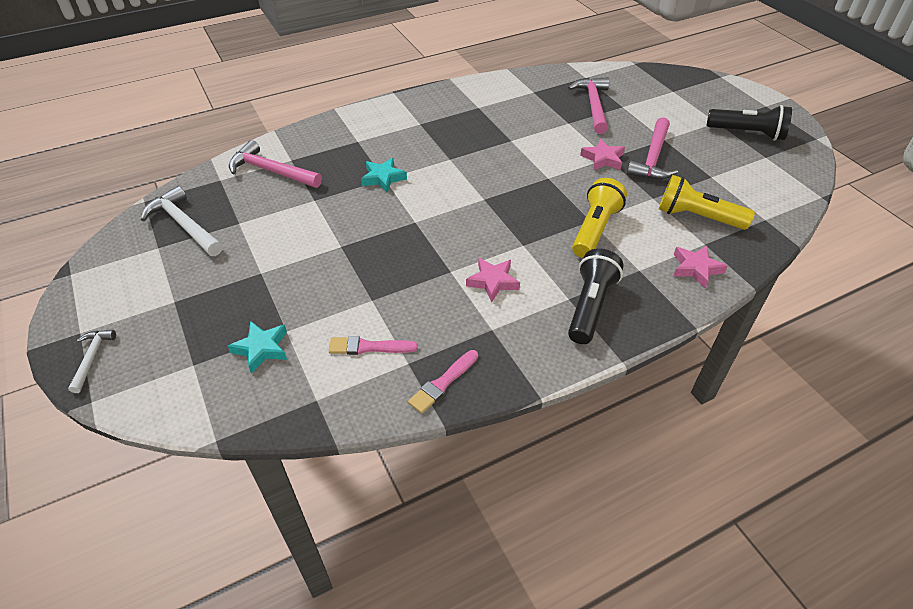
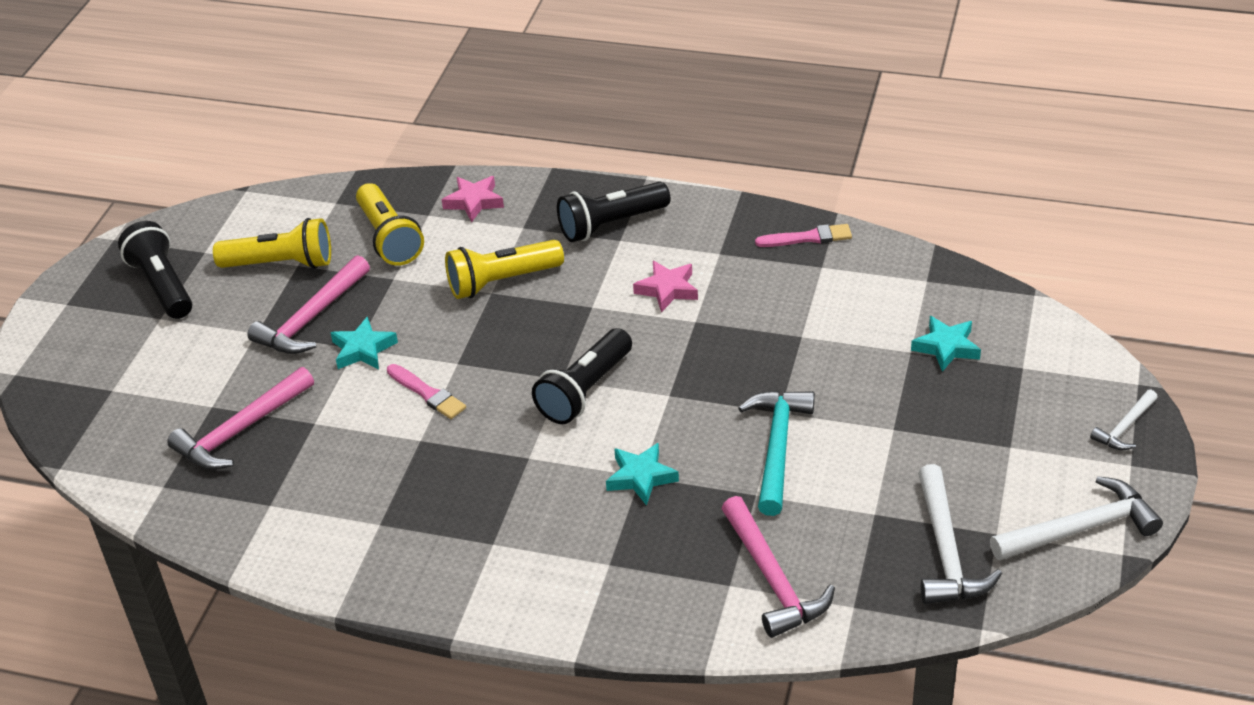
camera: 135 degrees left, 5 degrees down
pink brush [329,336,418,355] -> pink brush moved to [387,364,466,419]
pink star [580,139,625,171] -> turquoise star [330,317,398,369]
pink hammer [627,117,678,180] -> pink hammer turned 150 degrees clockwise [247,255,370,354]
none -> yellow flashlight [213,218,331,269]
none -> black flashlight [532,328,632,424]
none -> turquoise hammer [738,390,815,516]
none -> white hammer [990,476,1163,560]

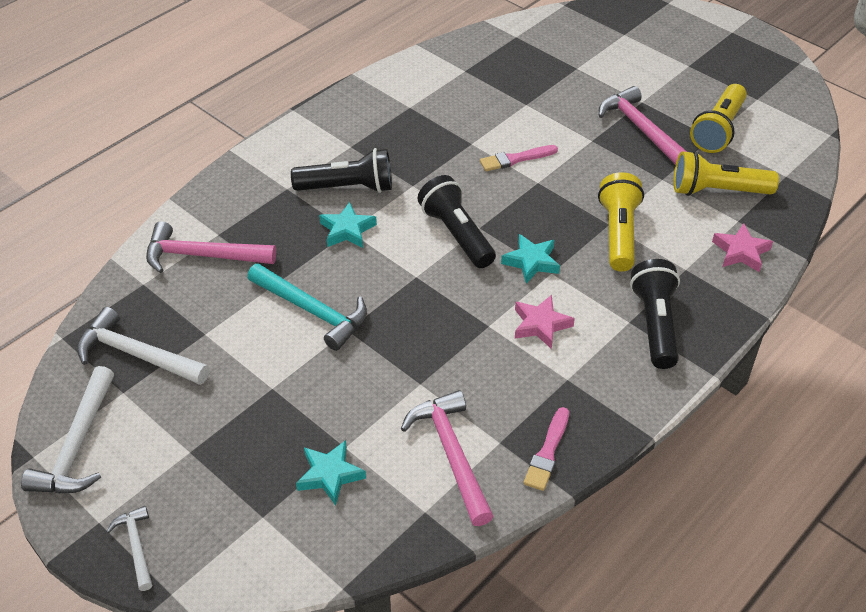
camera: 115 degrees right, 5 degrees up
black flashlight [118,221,192,319] -> black flashlight moved to [291,148,392,193]
pink hammer [167,367,314,470] -> pink hammer moved to [401,390,494,526]
turquoise star [330,317,398,369] -> turquoise star moved to [501,234,560,284]

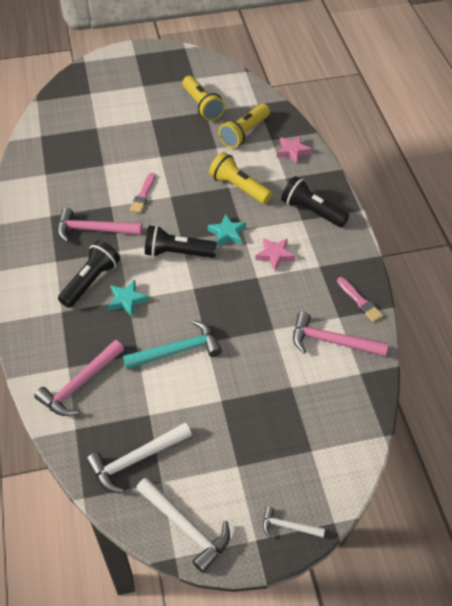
camera: 55 degrees left, 5 degrees up
turquoise star [296,440,366,506] -> none
pink hammer [599,86,687,165] -> pink hammer moved to [58,208,143,243]

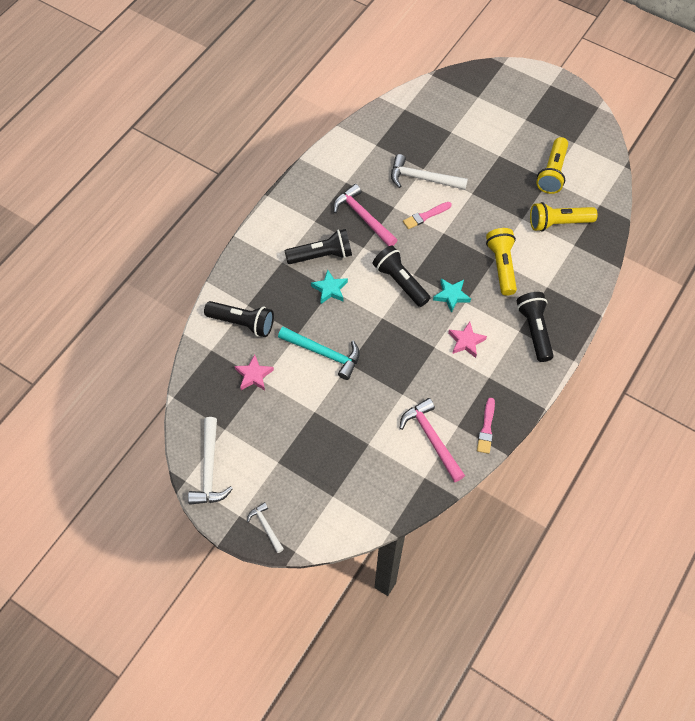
camera: 45 degrees right, 10 degrees up
pink hammer [34,340,124,416] -> black flashlight [204,301,274,337]
white hammer [86,423,192,493] -> white hammer moved to [391,154,468,190]
pink star [277,136,312,164] -> pink star moved to [234,354,274,390]

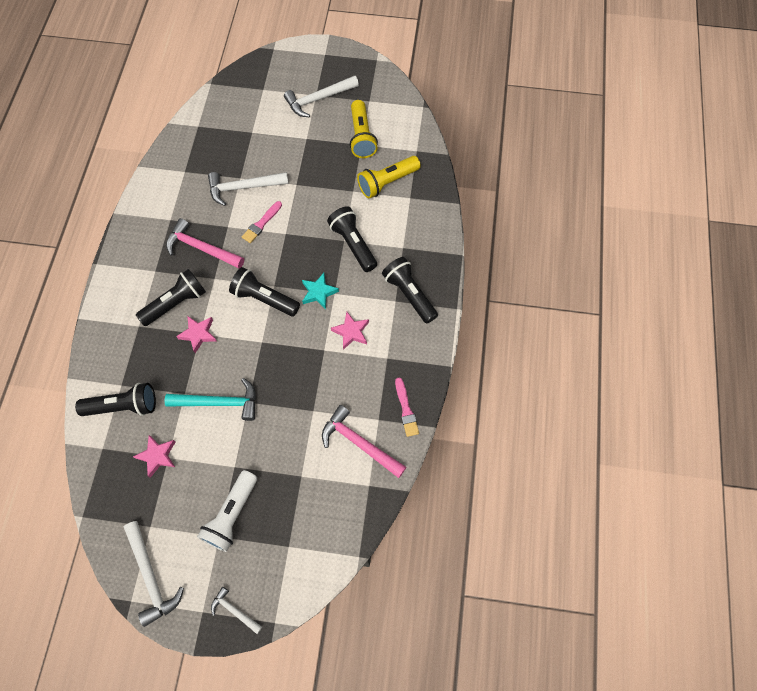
camera: 25 degrees left, 5 degrees up
turquoise star [311,269,348,304] -> pink star [176,316,217,353]
yellow flashlight [486,228,517,296] -> black flashlight [327,206,377,272]
none -> white flashlight [197,470,257,552]
none -> white hammer [284,75,359,117]

